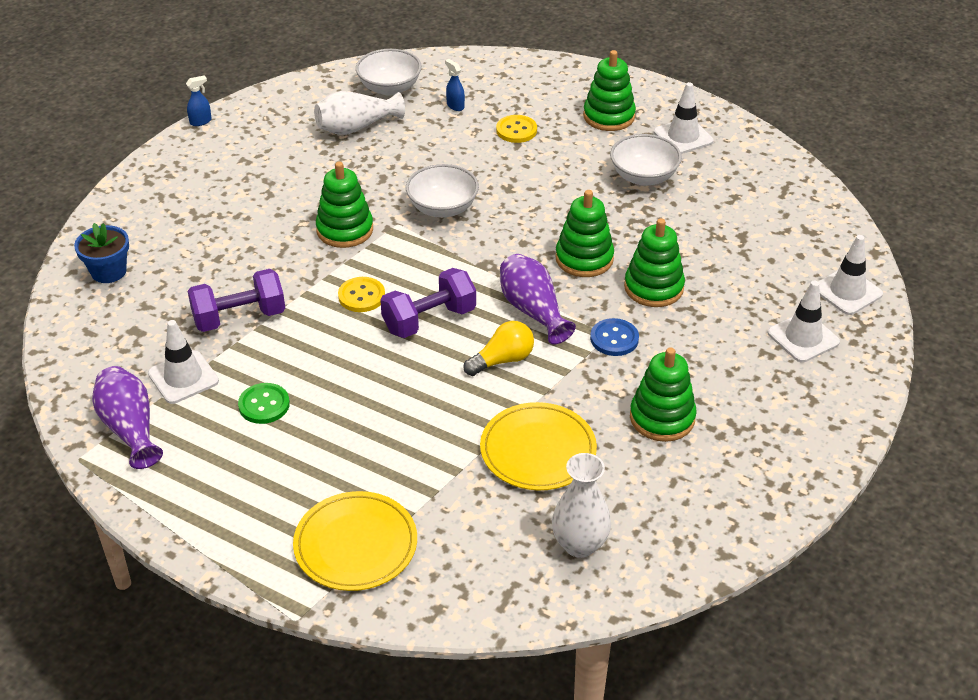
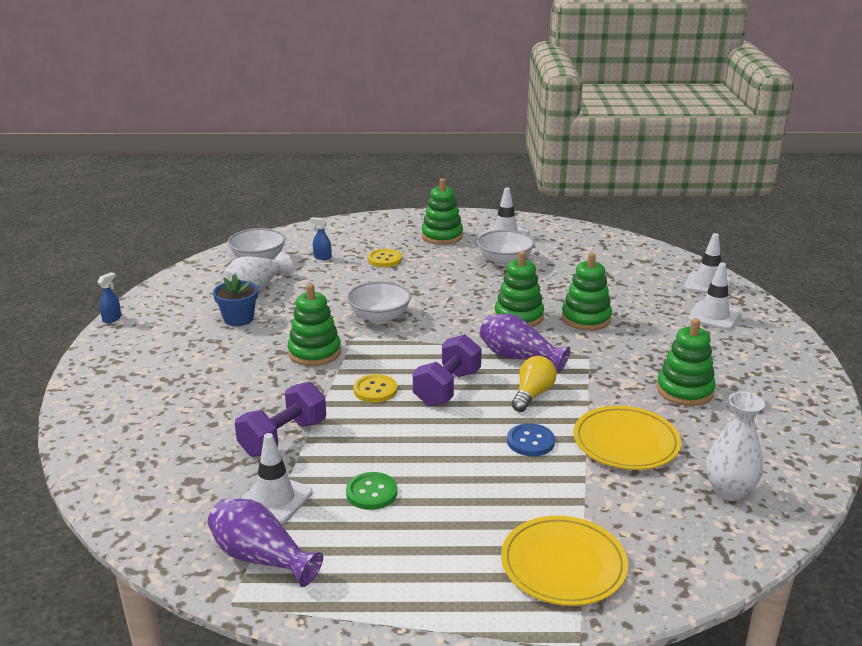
camera: 30 degrees left, 15 degrees down
blue flower pot [74,223,129,283] -> blue flower pot moved to [213,274,258,326]
blue button [590,318,639,356] -> blue button moved to [507,423,555,456]

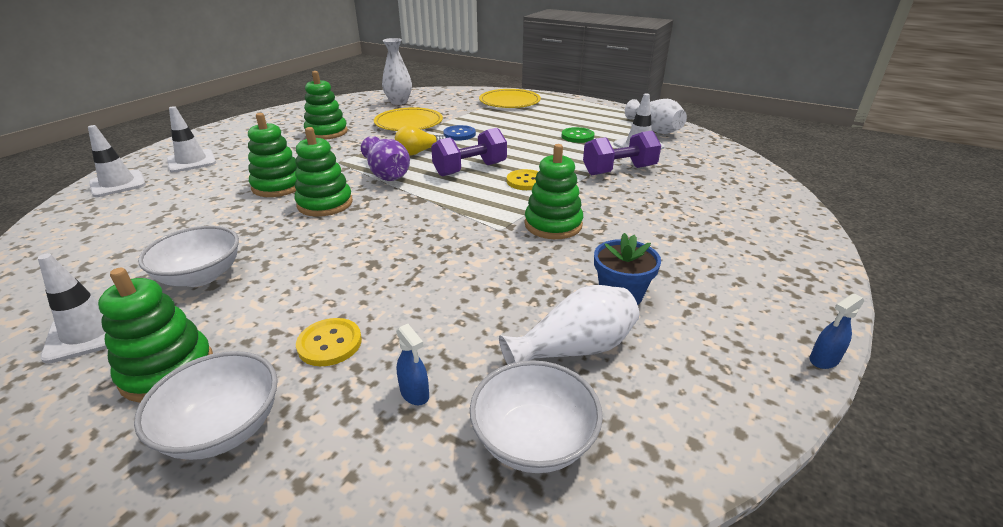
camera: 150 degrees left, 5 degrees up
purple vase [208,499,323,587] -> white vase [625,99,687,134]
white bowl [347,281,411,324] -> white bowl moved to [134,351,278,460]

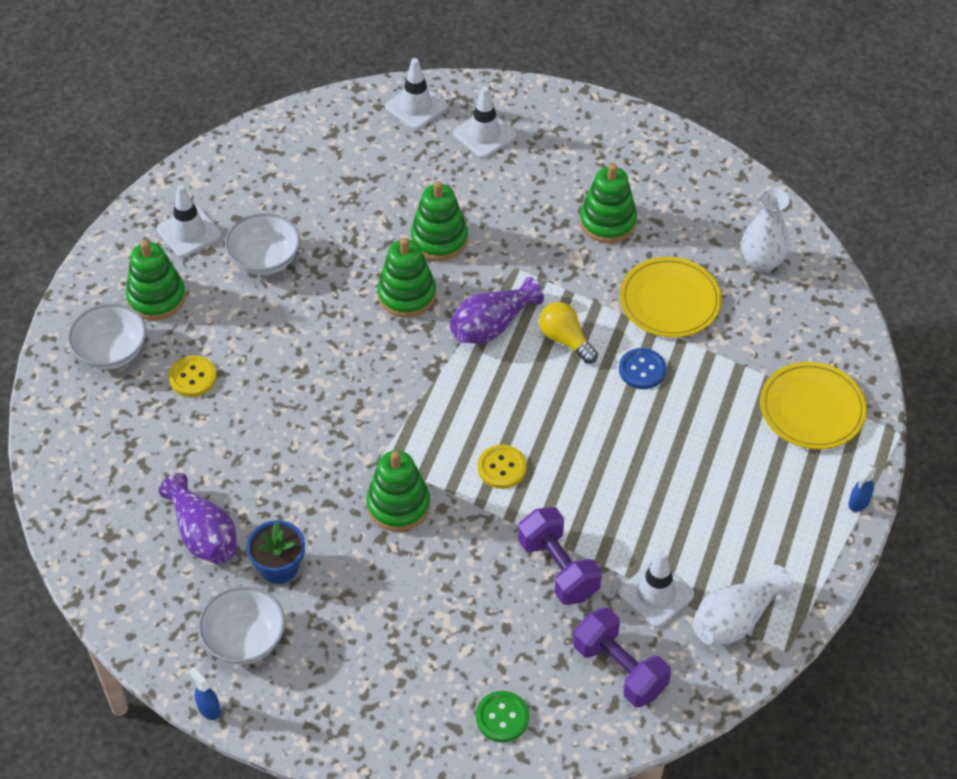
camera: 80 degrees right, 20 degrees up
blue spray bottle [396,324,429,405] -> blue spray bottle moved to [848,465,877,512]
purple dumbbell [431,128,507,176] -> purple dumbbell moved to [573,607,671,707]
white bowl [470,360,603,473] -> white bowl moved to [198,586,285,665]
white vase [499,285,639,365] -> purple vase [159,473,237,564]
green button [561,127,594,143] -> green button moved to [476,691,529,742]

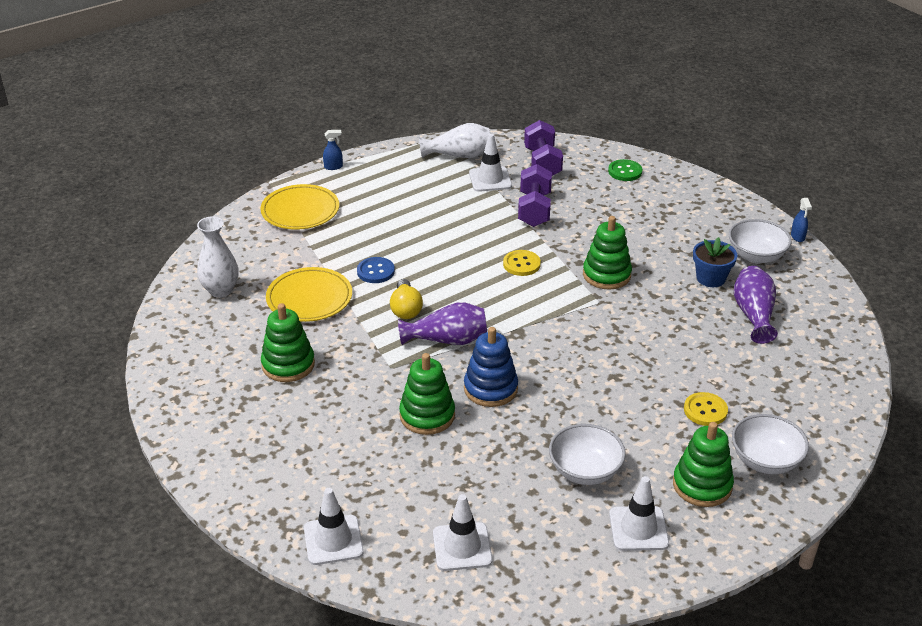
camera: 145 degrees left, 15 degrees down
green stacking toy [377,237,436,317] -> blue stacking toy [464,327,518,407]
white traffic cone [453,86,516,158] -> white traffic cone moved to [433,494,493,571]

